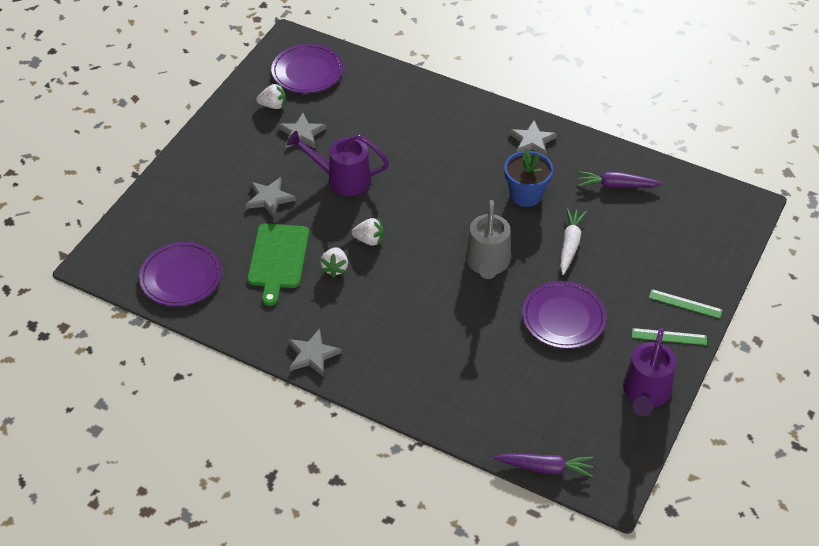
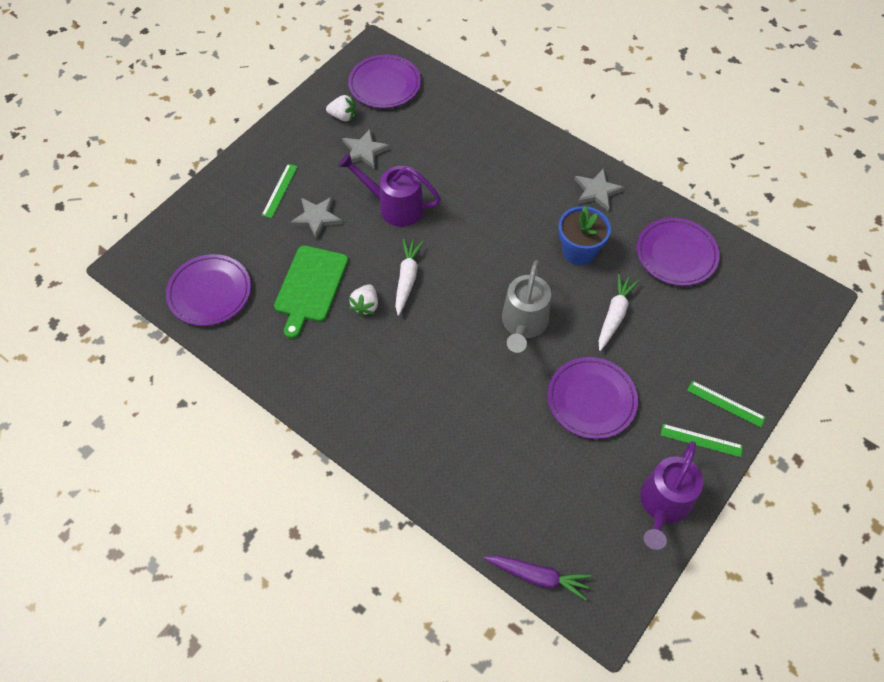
camera: 10 degrees right, 10 degrees up
grey star [288,329,342,376] -> none
white strawberry [352,218,383,246] -> white carrot [395,239,424,316]
purple carrot [578,171,662,188] -> purple plate [637,218,720,286]
none -> green ruler [262,164,298,218]

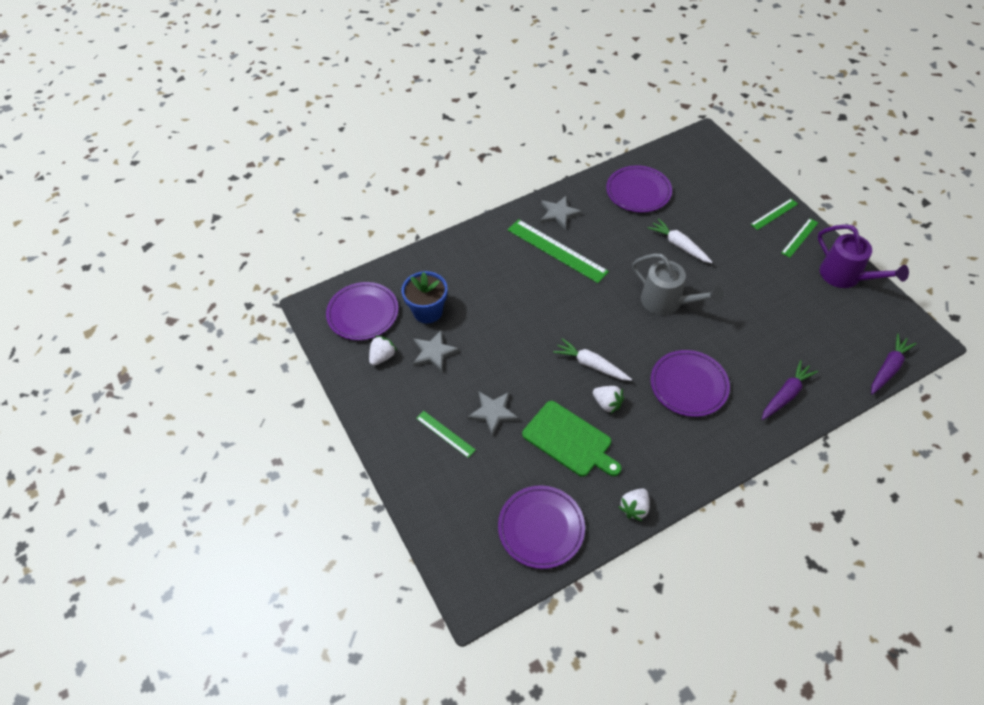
camera: 65 degrees left, 5 degrees down
purple watering can [338,153,441,227] -> none
purple plate [548,357,638,439] -> purple plate moved to [650,350,730,417]
blue flower pot [558,206,611,265] -> blue flower pot moved to [401,271,447,323]
none -> green ruler [508,219,609,283]
none -> white strawberry [619,488,650,521]
none -> purple carrot [762,360,818,420]

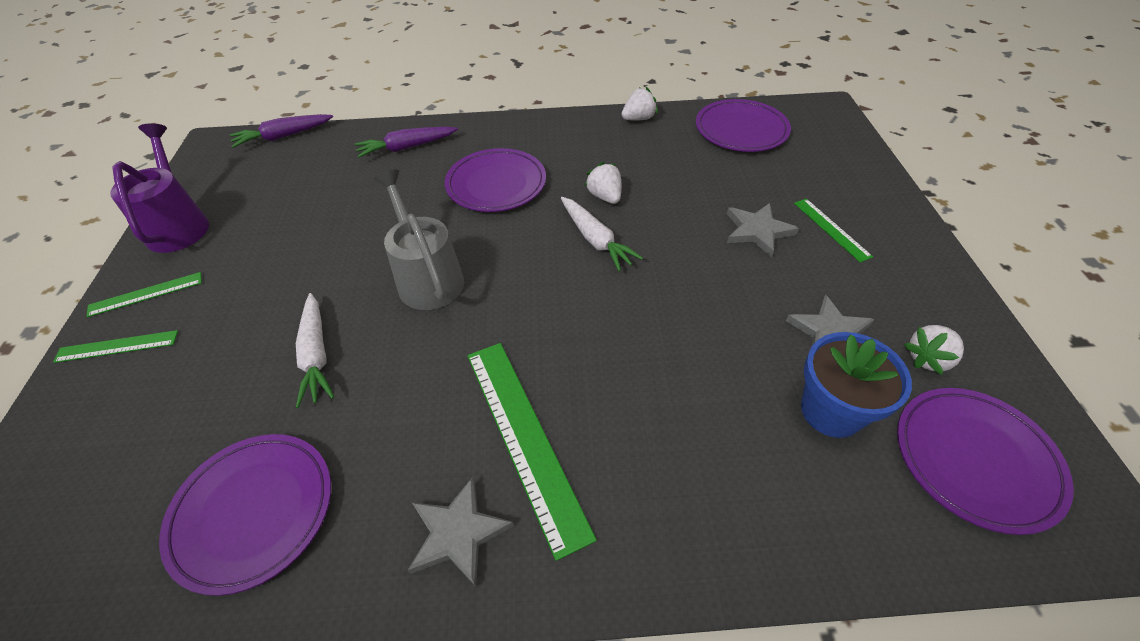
camera: 155 degrees left, 5 degrees down
green cutting board [522,401,621,477] -> none

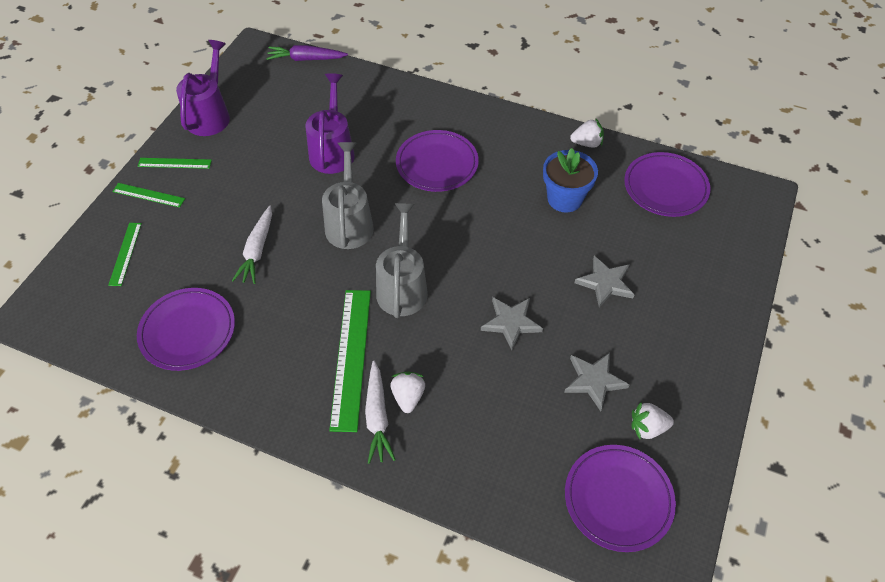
camera: 25 degrees right, 5 degrees up
purple carrot [355,127,458,158] -> none
grey star [408,477,514,587] -> grey star moved to [481,297,543,350]
white carrot [561,197,643,271] -> white carrot moved to [365,361,396,464]
white strawberry [585,162,621,204] -> white strawberry moved to [390,372,425,413]
green ruler [794,199,873,262] -> green ruler moved to [108,223,142,286]
blue flower pot [801,332,912,438] -> blue flower pot moved to [543,148,598,212]
none -> purple watering can [306,73,355,174]
none -> grey watering can [376,203,428,318]

